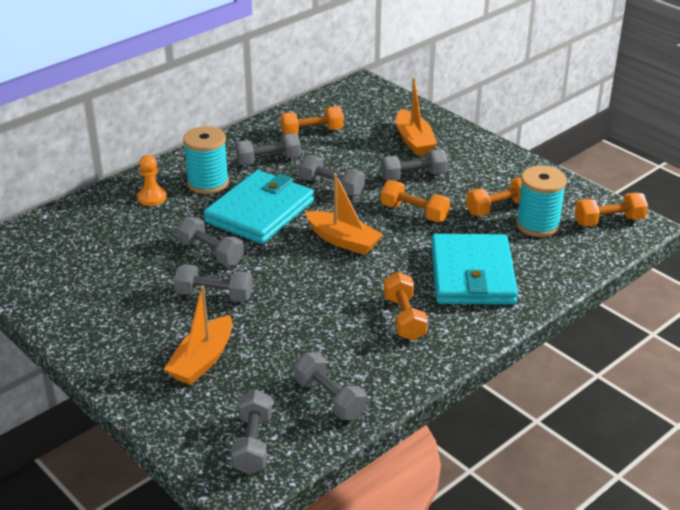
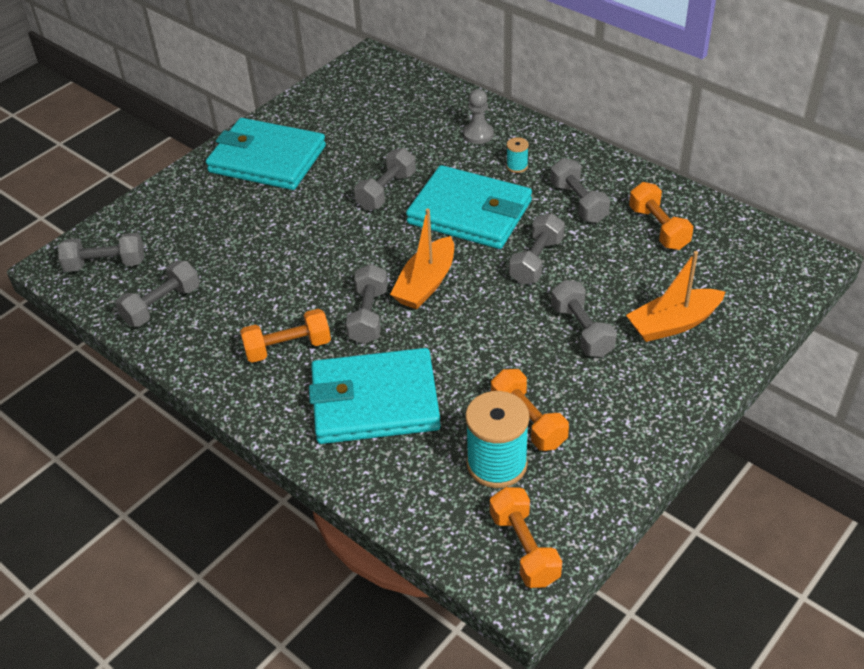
camera: 85 degrees right, 10 degrees up
orange pawn [137,155,167,206] -> grey pawn [463,89,494,144]
orange boat [164,285,232,385] -> none
grey dumbbell [174,264,253,302] -> grey dumbbell moved to [346,264,388,344]
turquoise spool [183,126,229,194] -> turquoise spool [506,137,529,173], size x0.46
orange dumbbell [381,180,450,222] -> none
none -> turquoise wallet [206,118,326,190]

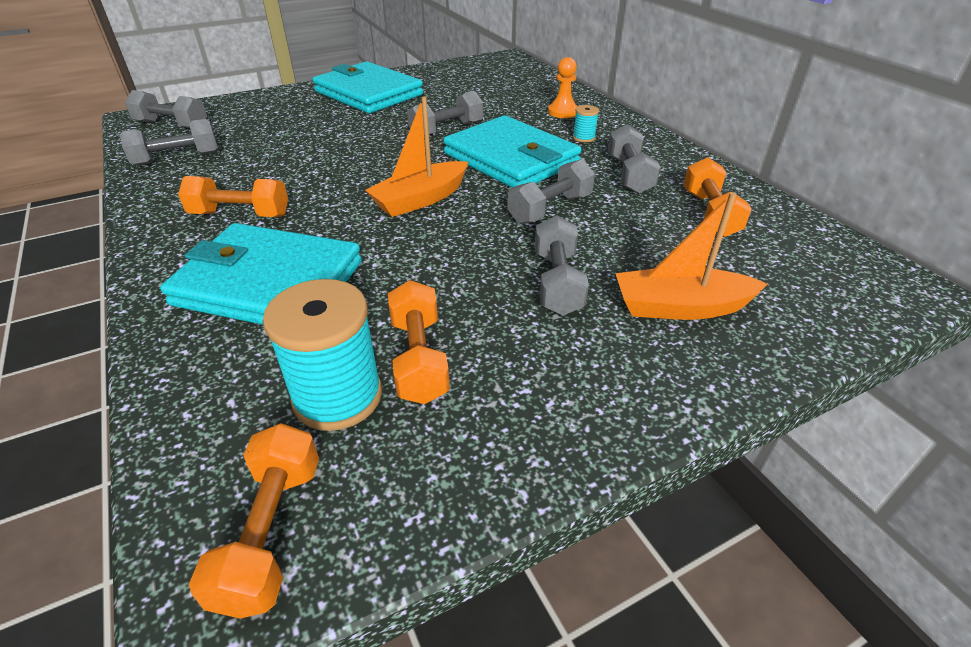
camera: 20 degrees right, 5 degrees down
grey dumbbell [346,264,388,344] -> none
grey pawn [463,89,494,144] -> orange pawn [548,57,578,118]

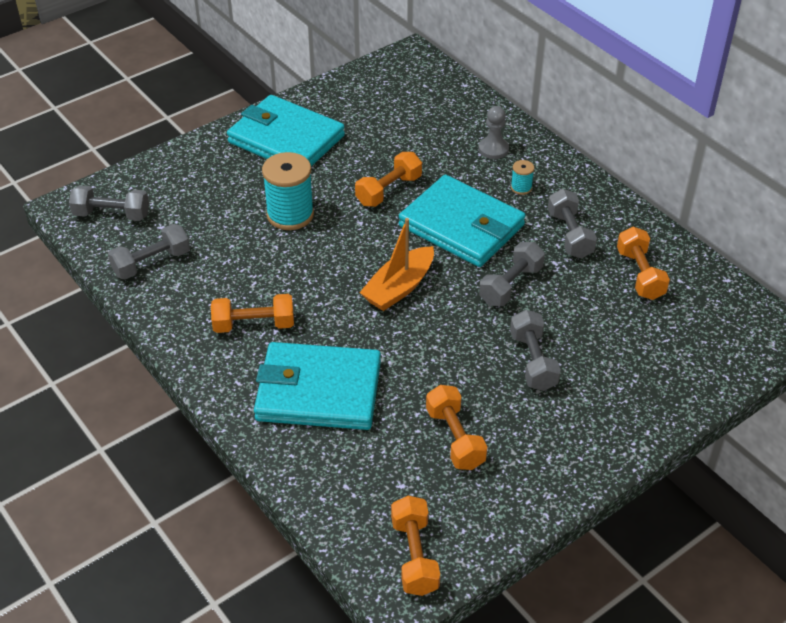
camera: 10 degrees left, 5 degrees up
turquoise spool [263,279,382,431] -> turquoise spool moved to [262,152,314,230]
grey dumbbell [407,91,483,135] -> orange dumbbell [355,152,422,207]
orange pawn [548,57,578,118] -> grey pawn [478,106,509,159]
orange boat [615,192,768,320] -> none

